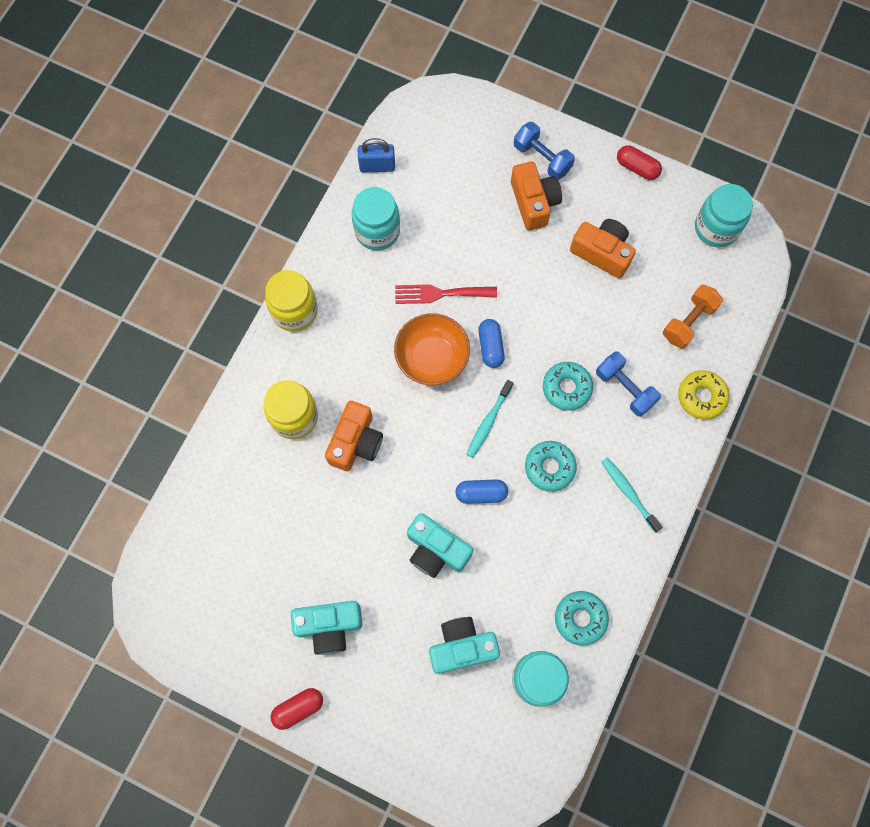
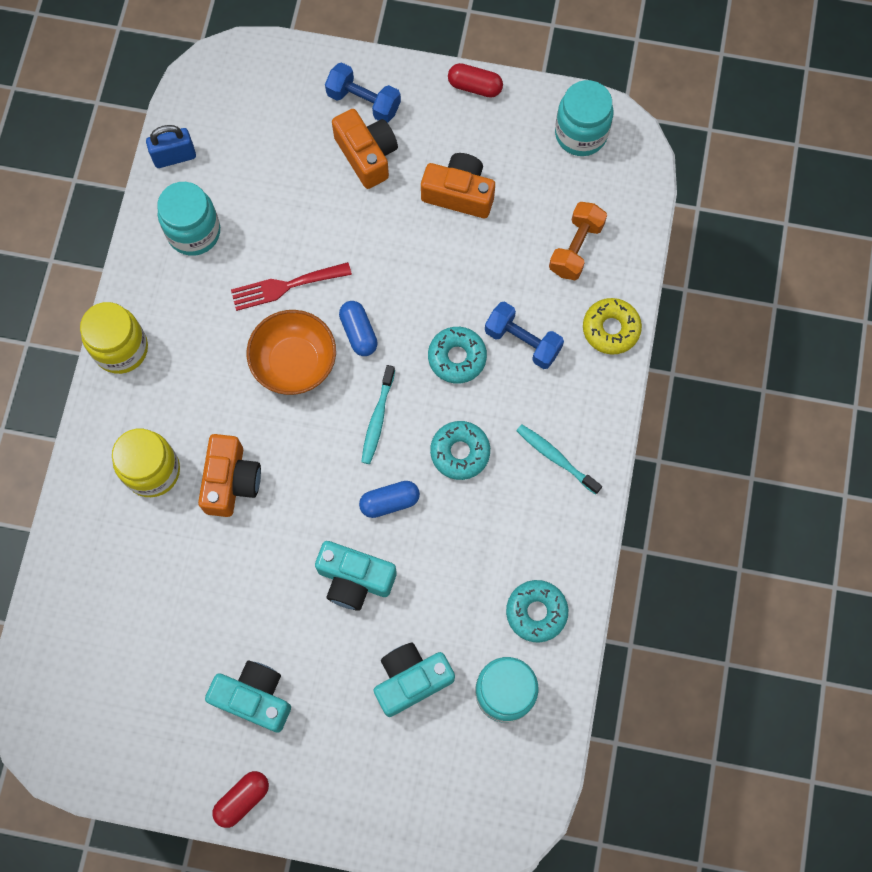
camera: 15 degrees left, 0 degrees up
turquoise camera [291,601,362,655] -> turquoise camera turned 135 degrees counterclockwise [205,661,291,733]

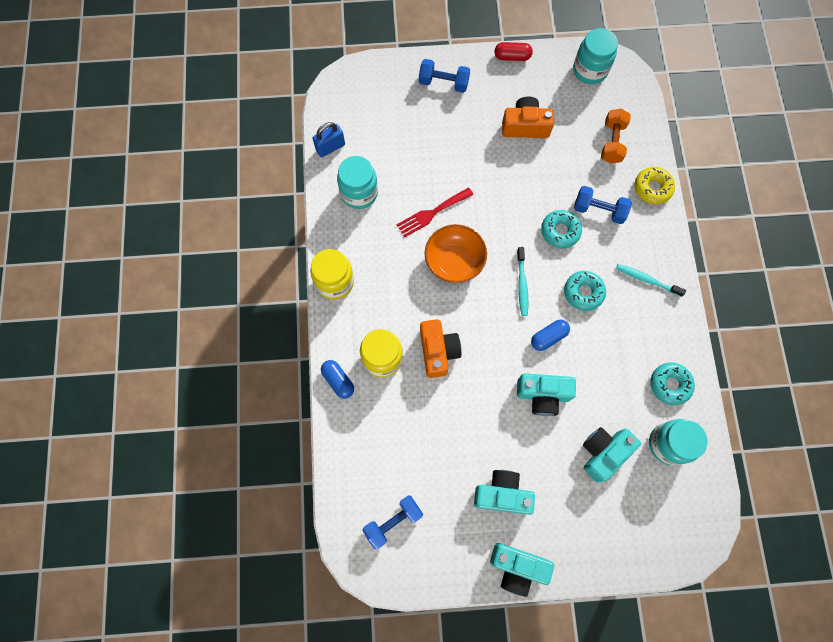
camera: 15 degrees left, 0 degrees up
red capsule [212,771,269,828] -> turquoise camera [490,543,554,597]
orange camera [332,109,398,189] -> none
blue capsule [339,301,378,356] -> blue capsule moved to [321,360,354,399]
none -> blue dumbbell [362,496,423,549]

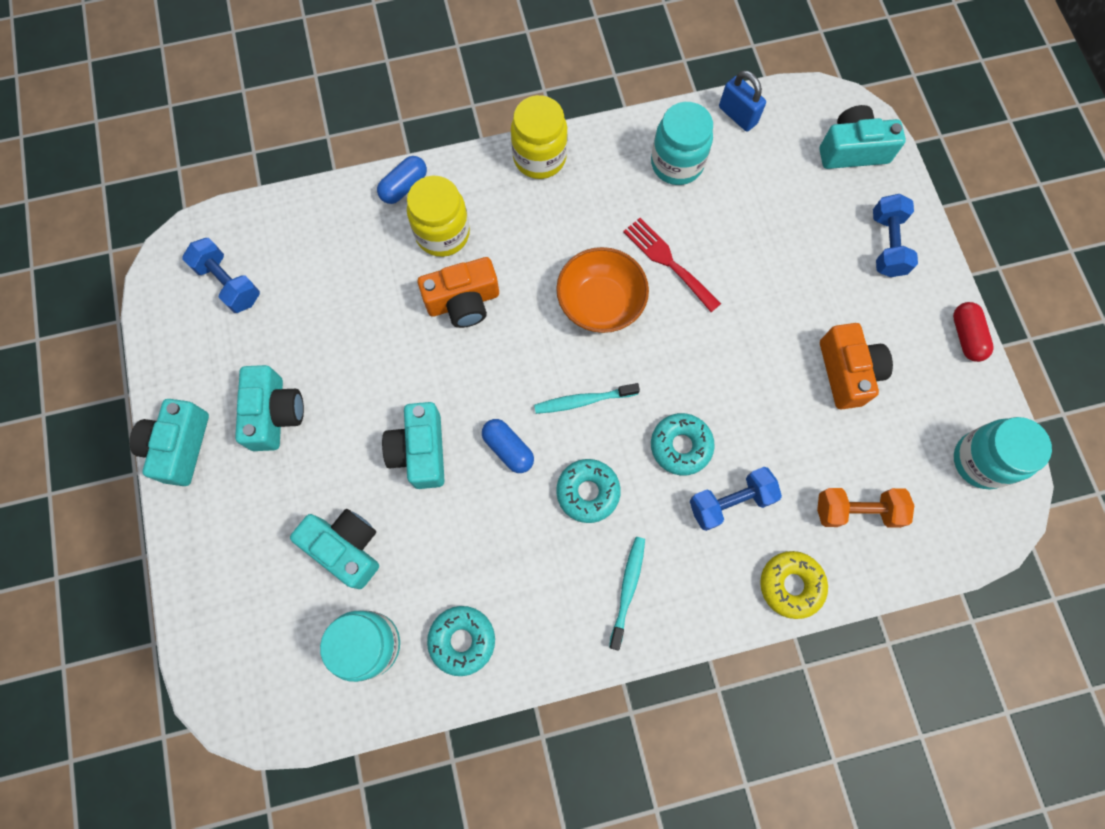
camera: 80 degrees right, 0 degrees up
blue dumbbell [574,186,631,224] -> blue dumbbell turned 60 degrees clockwise [690,467,782,531]
none -> turquoise camera [819,105,906,169]

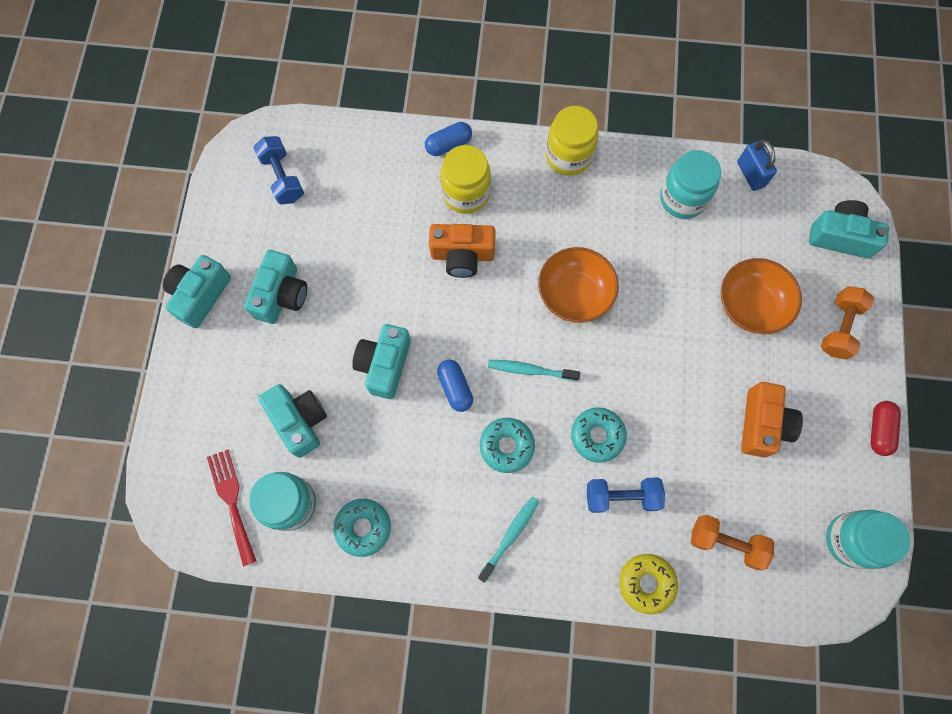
camera: 20 degrees right, 0 degrees up
red fork [623,218,721,312] -> red fork moved to [207,449,257,567]
blue dumbbell [873,194,918,277] -> orange dumbbell [821,286,874,360]
none -> orange bowl [721,258,802,334]

